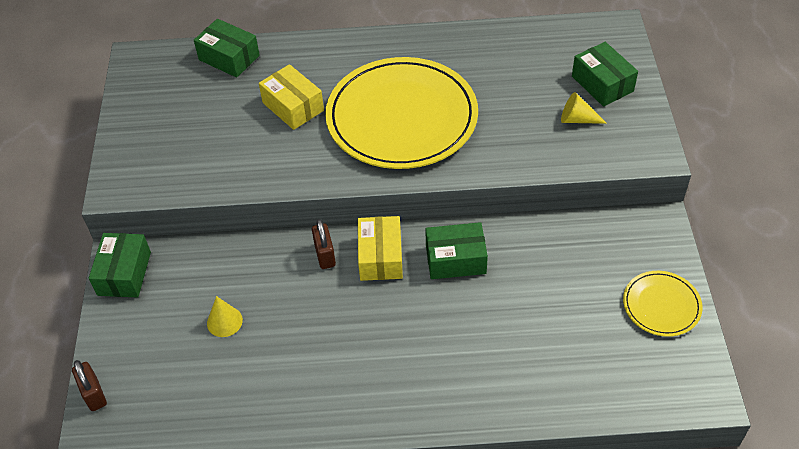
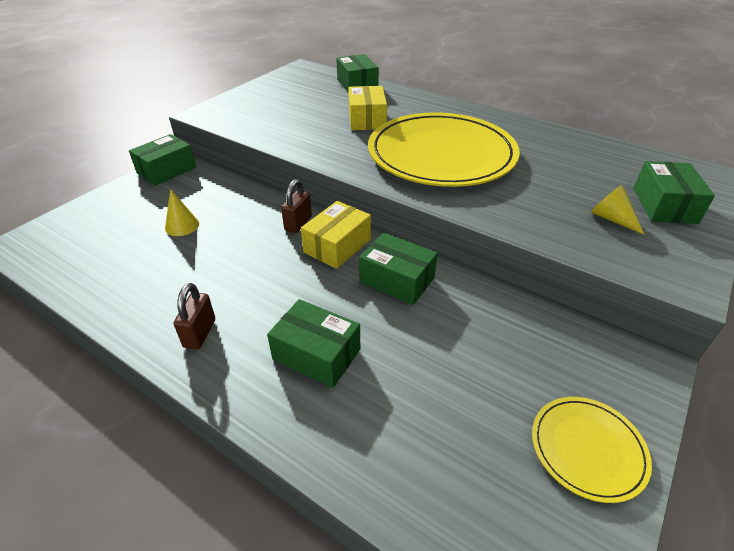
camera: 35 degrees right, 10 degrees down
brown padlock [72,360,107,411] -> brown padlock moved to [174,283,215,349]
none -> green box [267,299,360,388]

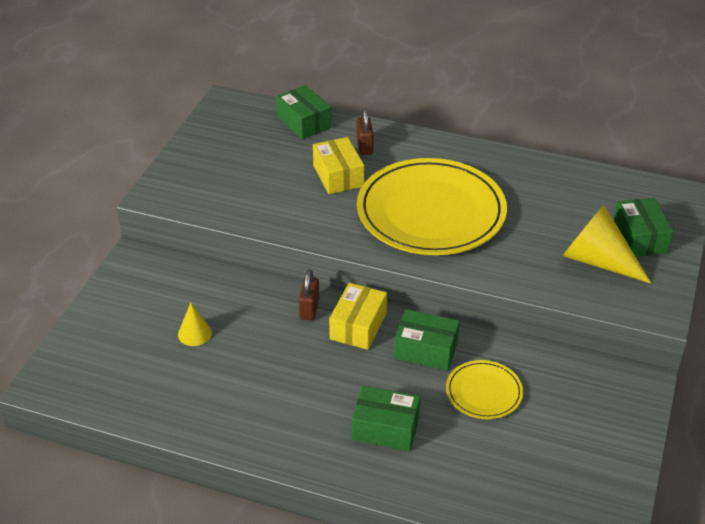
camera: 15 degrees left, 0 degrees up
green box [129,134,196,186] -> none
brown padlock [174,283,215,349] -> brown padlock moved to [357,108,374,155]
yellow plate [532,397,652,503] -> yellow plate moved to [446,360,523,419]
yellow cone [591,185,644,234] -> yellow cone [563,205,652,284], size x1.94

